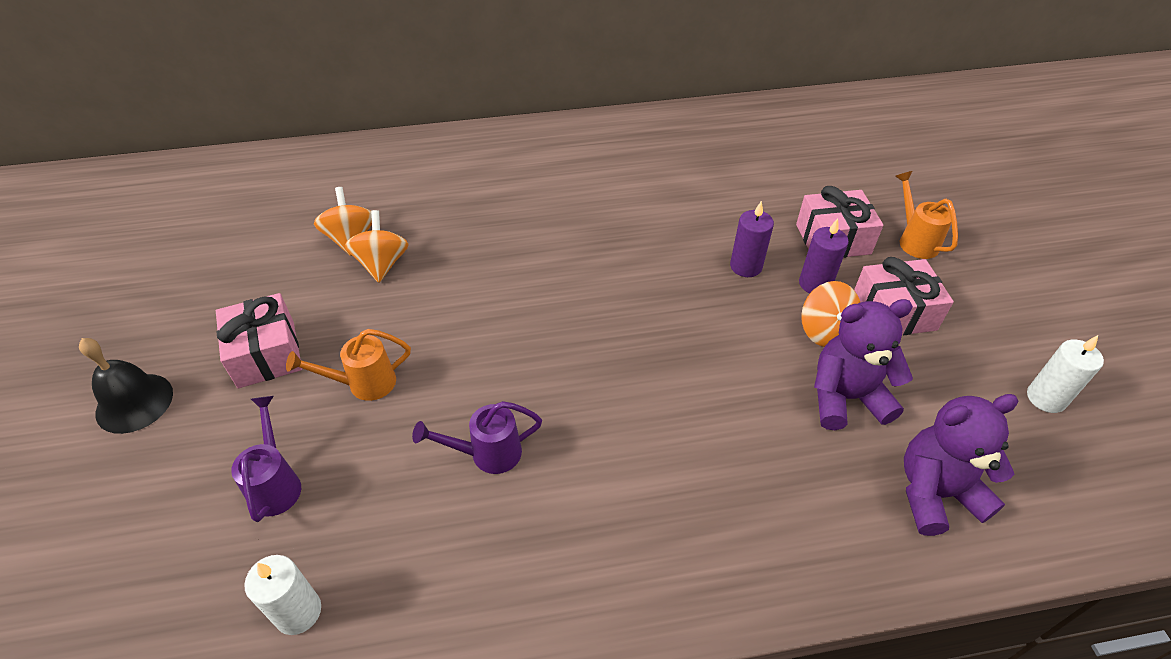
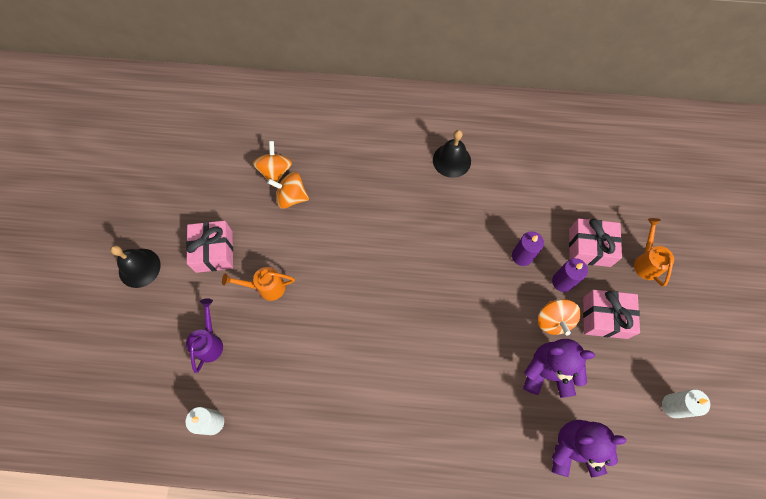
camera: 15 degrees right, 20 degrees up
orange spinning top [345,210,409,283] -> orange spinning top turned 90 degrees counterclockwise [267,172,309,209]
purple watering can [412,401,542,474] -> none
none -> black bell [433,130,471,178]

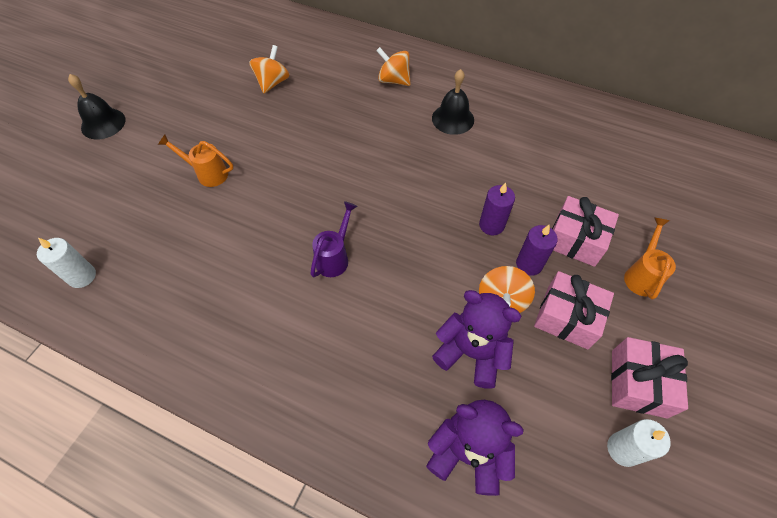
camera: 20 degrees right, 10 degrees down
pink gift [186,221,233,273] -> pink gift moved to [611,337,688,419]
purple watering can [186,298,223,373] -> purple watering can moved to [311,201,358,277]
orange spinning top [267,172,309,209] -> orange spinning top moved to [376,47,411,86]

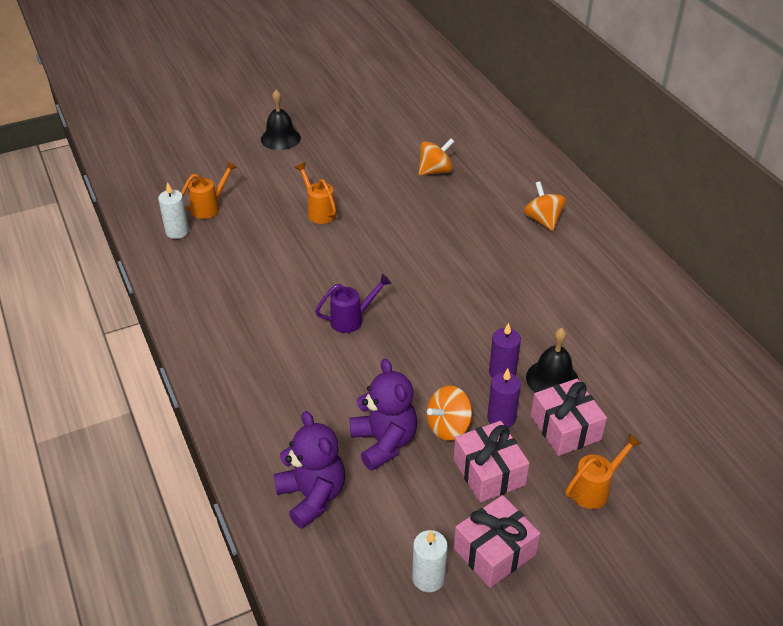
camera: 40 degrees right, 15 degrees down
black bell [432,69,474,135] -> black bell moved to [526,328,579,393]
none -> orange watering can [181,161,237,219]

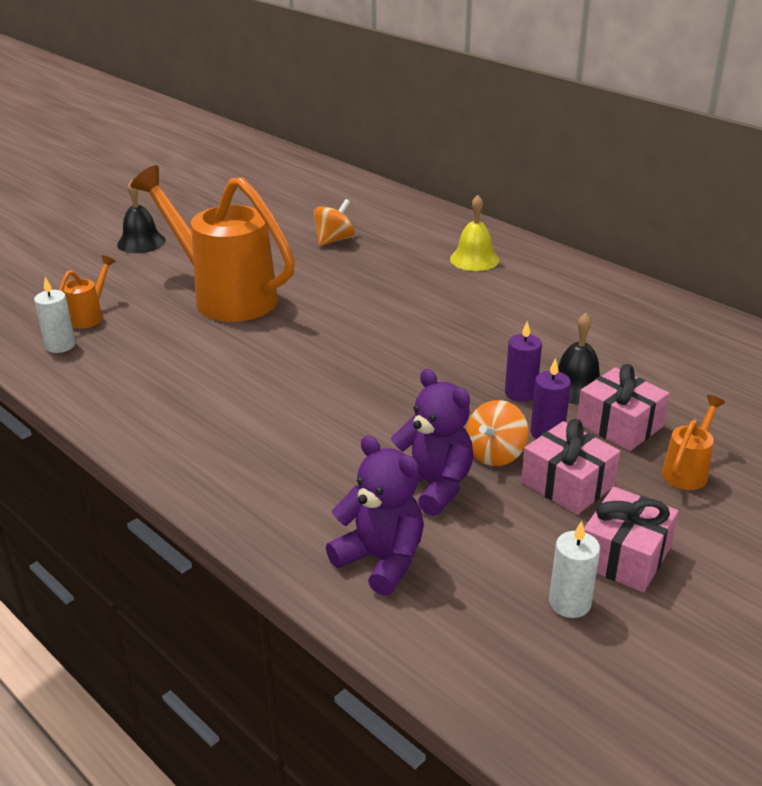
camera: 20 degrees left, 10 degrees down
orange watering can [295,163,336,224] -> orange watering can [131,165,295,322], size x2.38
purple watering can [315,274,391,333] -> none
orange spinning top [524,182,566,231] -> yellow bell [450,195,499,271]

